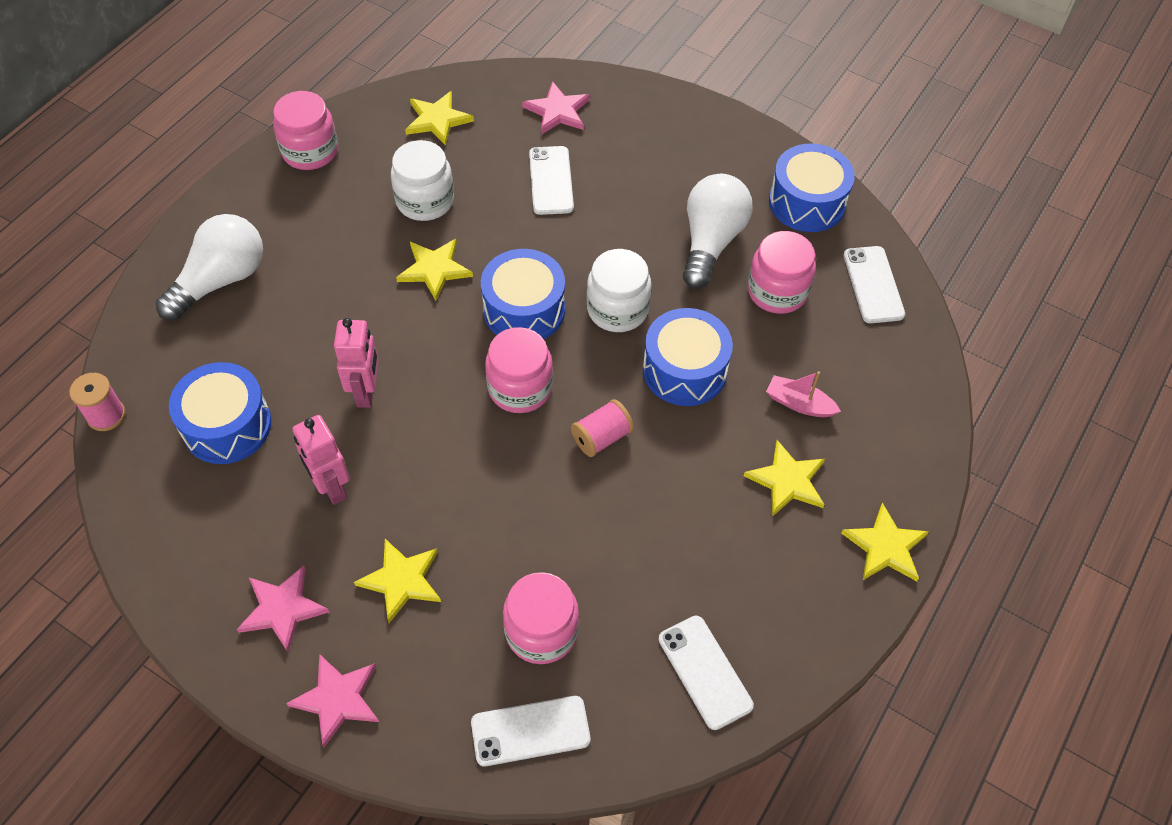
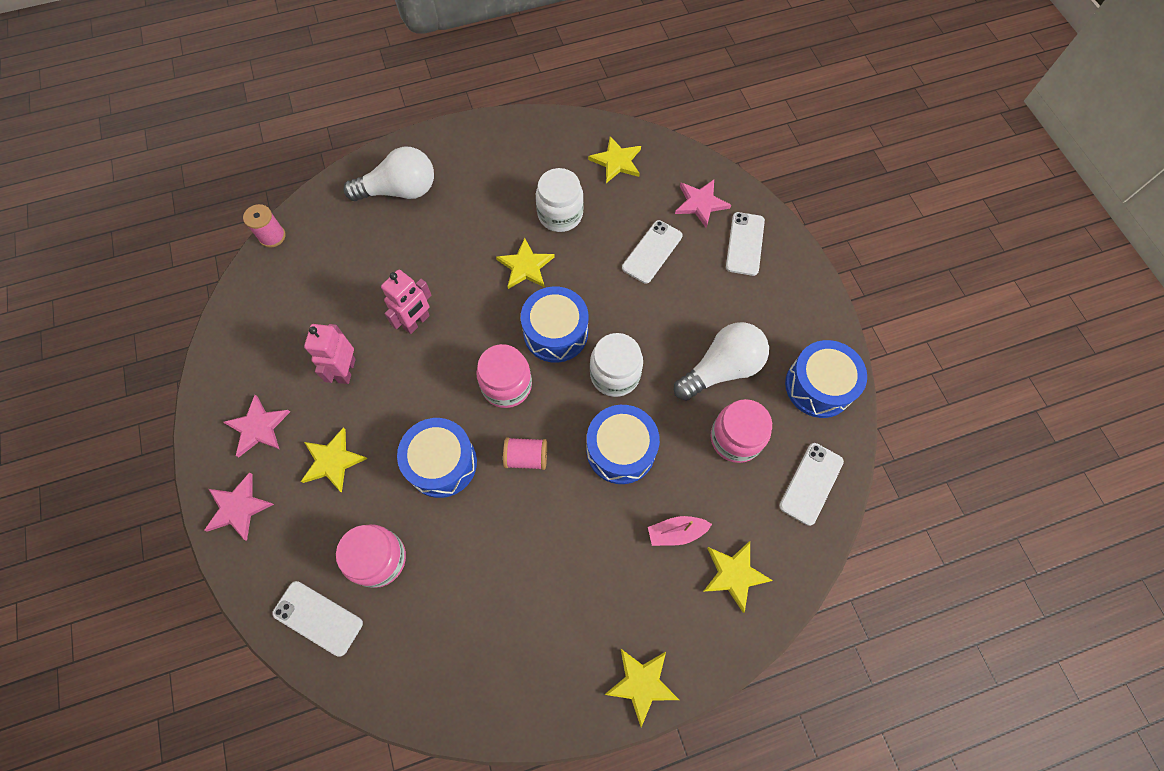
camera: 40 degrees right, 10 degrees up
blue drum [169,362,272,464] -> blue drum moved to [397,418,477,498]
pink jar [273,91,338,170] -> none
white phone [659,616,754,730] -> white phone moved to [726,212,765,276]
yellow star [744,440,825,517] -> yellow star moved to [703,541,773,613]
pink boat [766,371,841,417] -> pink boat turned 75 degrees counterclockwise [648,516,712,546]

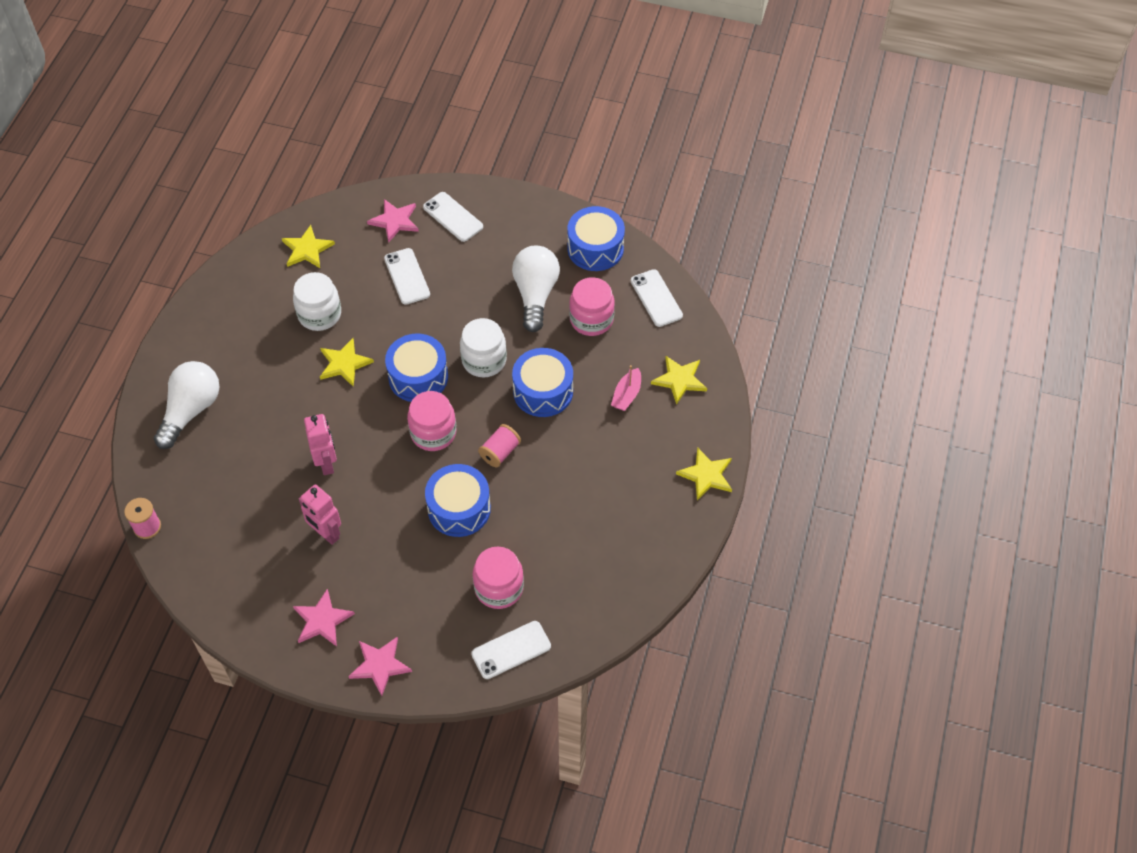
camera: 55 degrees left, 10 degrees down
yellow star [301,427,367,493] -> none

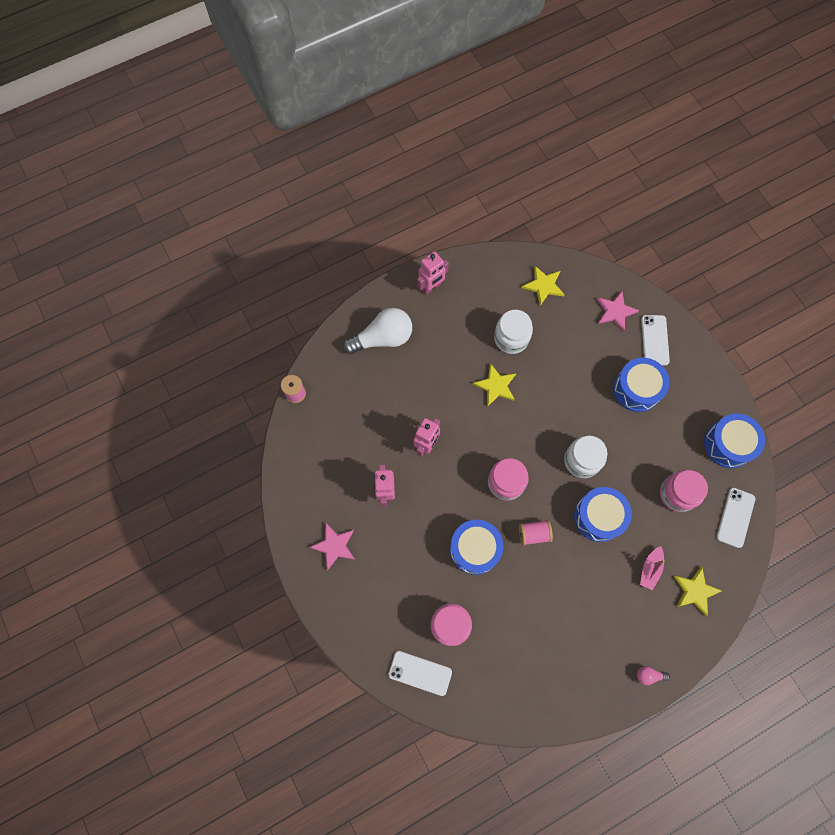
camera: 45 degrees right, 15 degrees up
pink star [348,637,412,696] -> none
white phone [384,248,430,305] -> none
blue drum [385,334,448,402] -> blue drum moved to [613,358,670,412]
white light bulb [512,246,560,332] -> none
pink boat [611,365,641,411] -> pink boat turned 45 degrees counterclockwise [640,546,665,590]
yellow star [676,447,732,500] -> pink light bulb [637,666,670,685]
none -> pink robot [417,251,449,295]

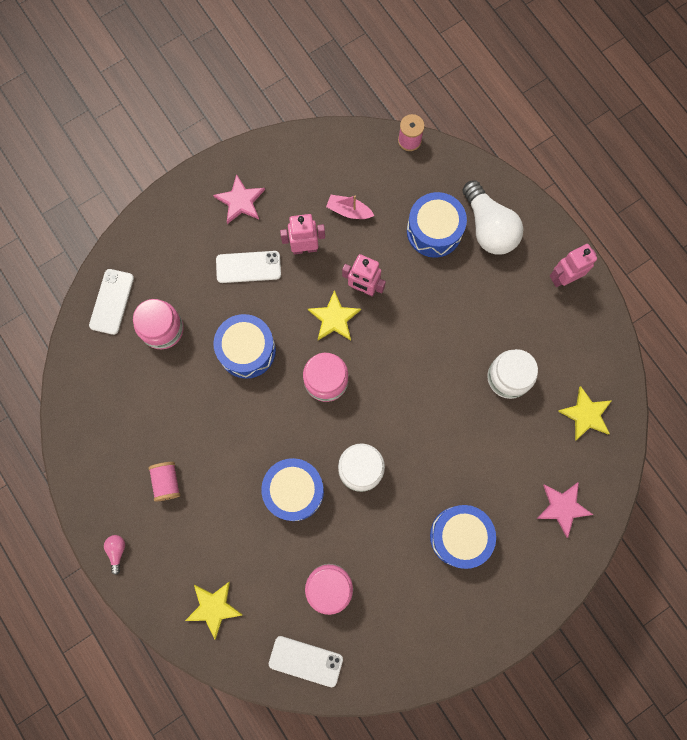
camera: 85 degrees right, 5 degrees up
pink robot [417,251,449,295] -> pink robot turned 105 degrees clockwise [550,244,597,287]
yellow star [473,363,516,407] -> yellow star moved to [308,290,361,340]
pink spool [519,520,553,546] -> pink spool moved to [149,462,180,502]
pink boat [640,546,665,590] -> pink boat moved to [326,195,374,219]
white phone [641,315,670,365] -> white phone moved to [216,251,281,283]
blue drum [704,413,765,468] -> blue drum moved to [407,192,467,258]

